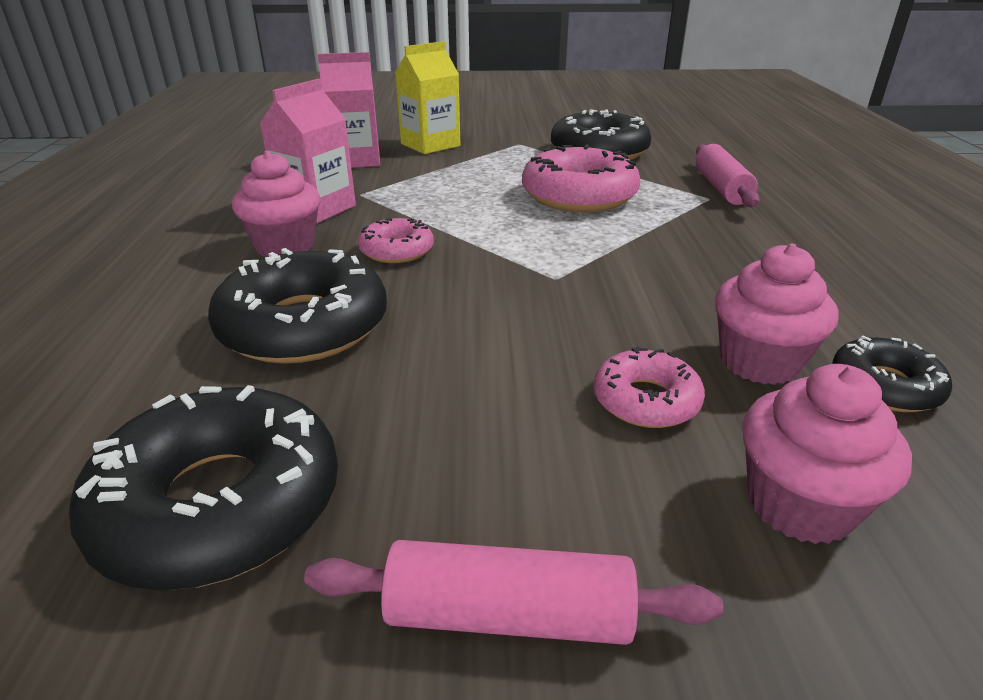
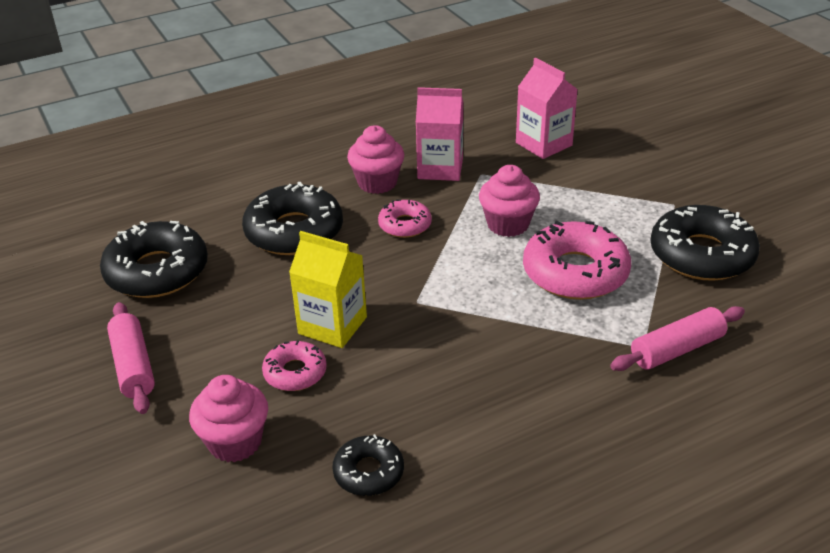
camera: 65 degrees right, 5 degrees up
yellow carton [395,41,460,154] -> yellow carton moved to [289,231,367,348]
pink cupcake [715,243,839,385] -> pink cupcake moved to [479,165,540,237]

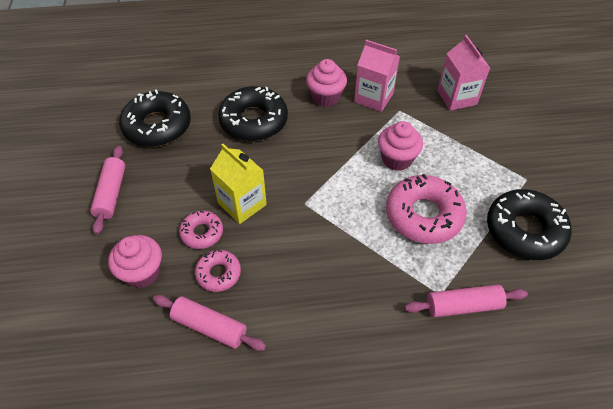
camera: 20 degrees right, 15 degrees up
black donut [332,434,404,496] -> pink rolling pin [153,295,266,351]
pink donut [378,199,432,238] -> pink donut moved to [195,250,241,292]

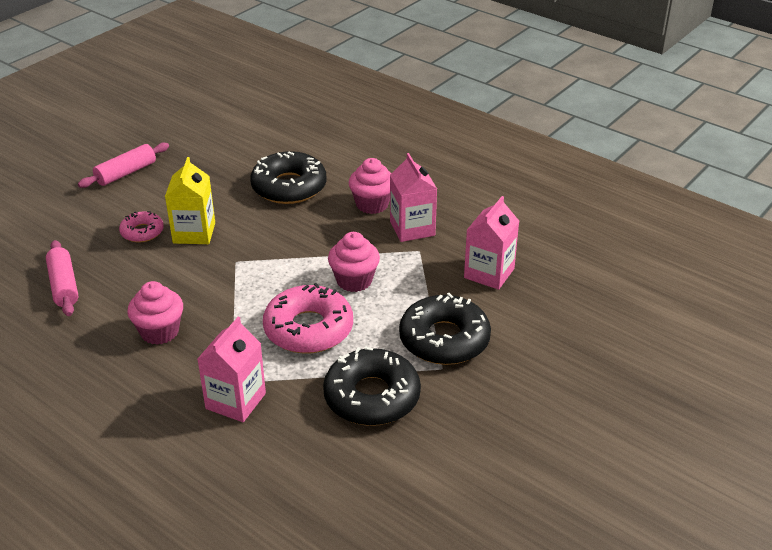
camera: 45 degrees right, 15 degrees down
pink cupcake [108,235,162,288] -> pink cupcake moved to [127,281,183,345]
black donut [119,89,191,147] -> black donut moved to [399,293,491,365]
pink donut [195,250,241,292] -> none
pink rolling pin [405,284,528,317] -> pink carton [198,317,266,422]

